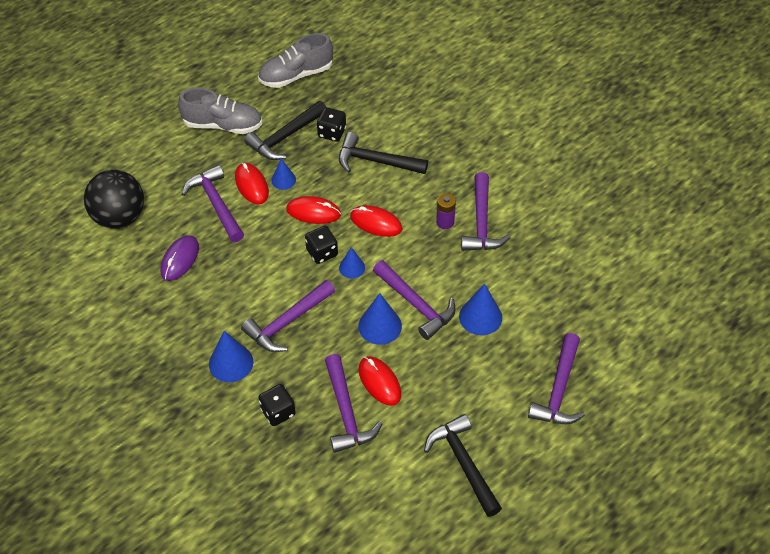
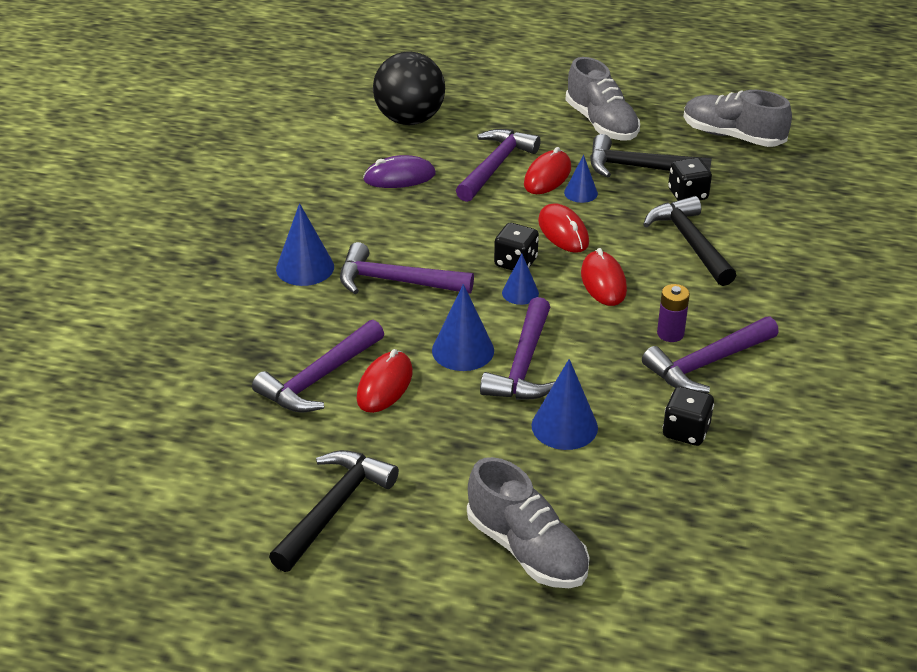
camera: 55 degrees right, 15 degrees down
black dice [258,384,296,426] -> black dice moved to [663,387,714,446]
purple hammer [528,333,585,424] -> grey shoe [467,457,590,588]

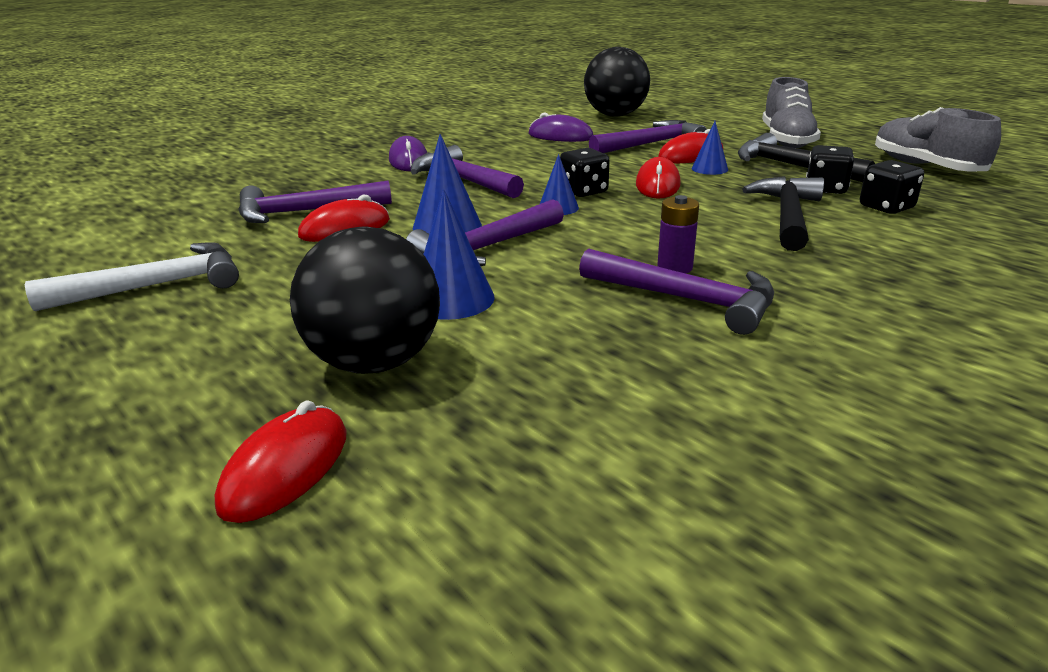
camera: 35 degrees right, 10 degrees down
black hammer [269,450,399,572] -> white hammer [25,242,239,311]
blue cone [276,203,334,286] -> purple mouse [389,136,427,171]
grey shoe [467,457,590,588] -> none
red mouse [581,248,627,306] -> red mouse moved to [215,400,347,523]
purple hammer [642,317,779,393] -> purple hammer turned 150 degrees counterclockwise [579,249,774,335]
black dice [663,387,714,446] -> black dice moved to [860,160,924,214]
none -> black ball [290,226,440,374]

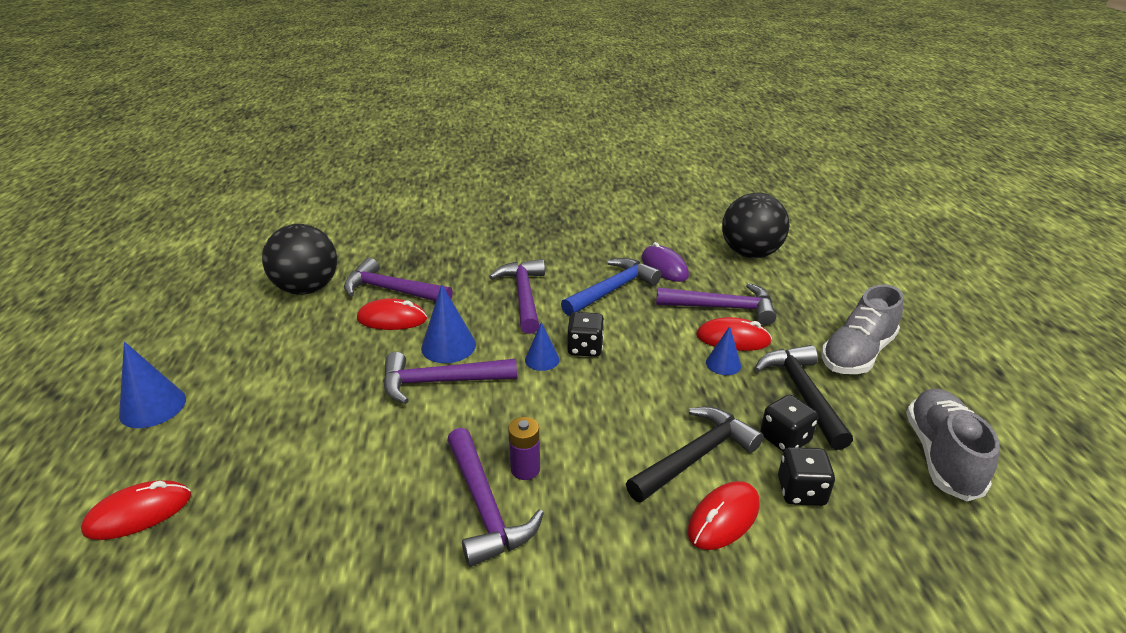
camera: 35 degrees right, 5 degrees up
white hammer [25,242,239,311] -> none
black ball [290,226,440,374] -> black ball moved to [262,224,337,295]
purple mouse [389,136,427,171] -> none
blue cone [423,189,495,320] -> blue cone moved to [119,342,186,428]
red mouse [636,157,681,199] -> red mouse moved to [687,481,760,550]
none -> blue hammer [561,258,661,316]

